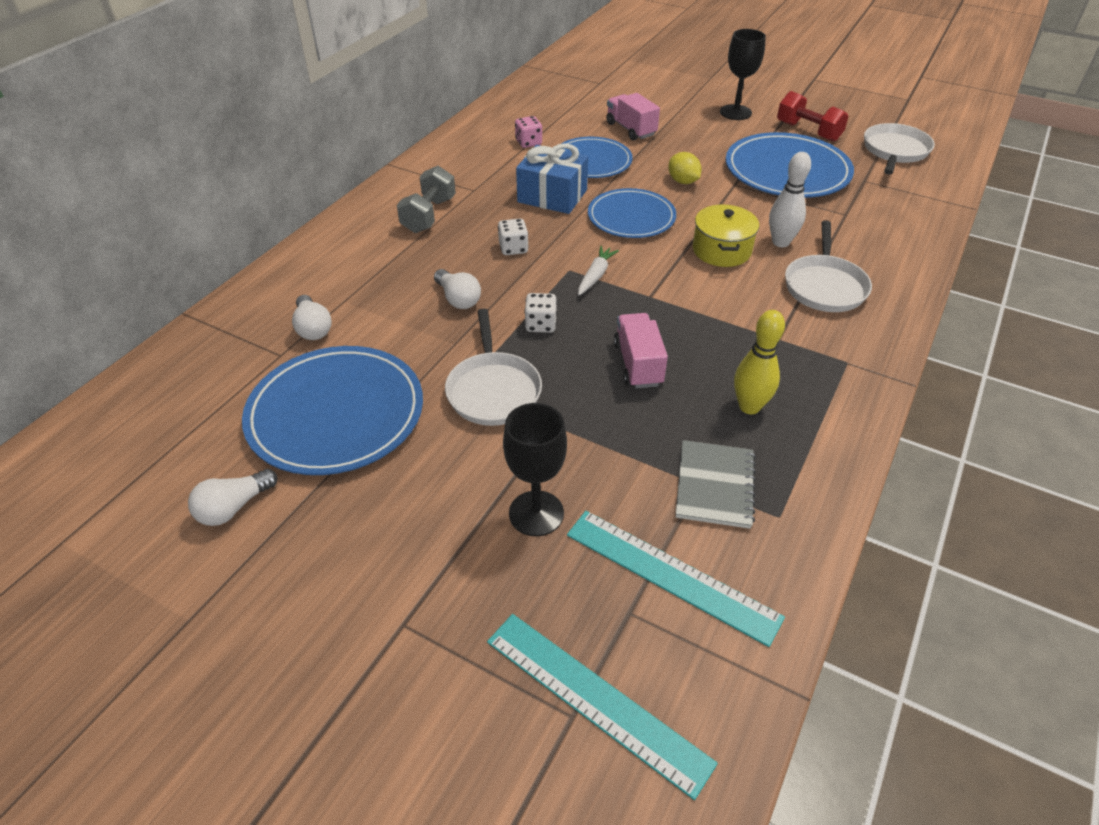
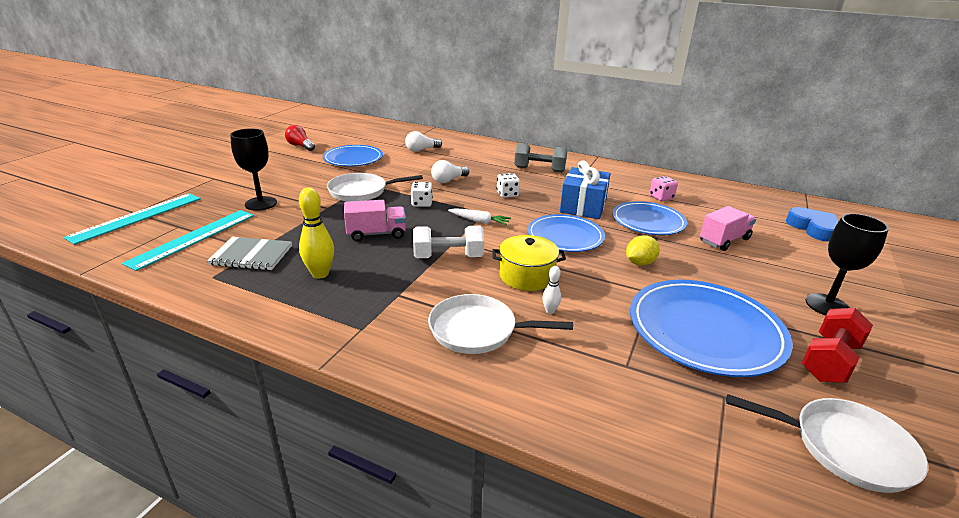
camera: 85 degrees right, 15 degrees down
white light bulb [188,469,278,526] -> red light bulb [285,125,315,151]
blue plate [242,346,423,475] -> blue plate [323,145,383,166], size x0.66
white bowling pin [769,152,811,247] -> white bowling pin [542,266,561,314], size x0.52
none -> white dumbbell [413,226,484,258]
none -> blue heart [786,207,839,242]

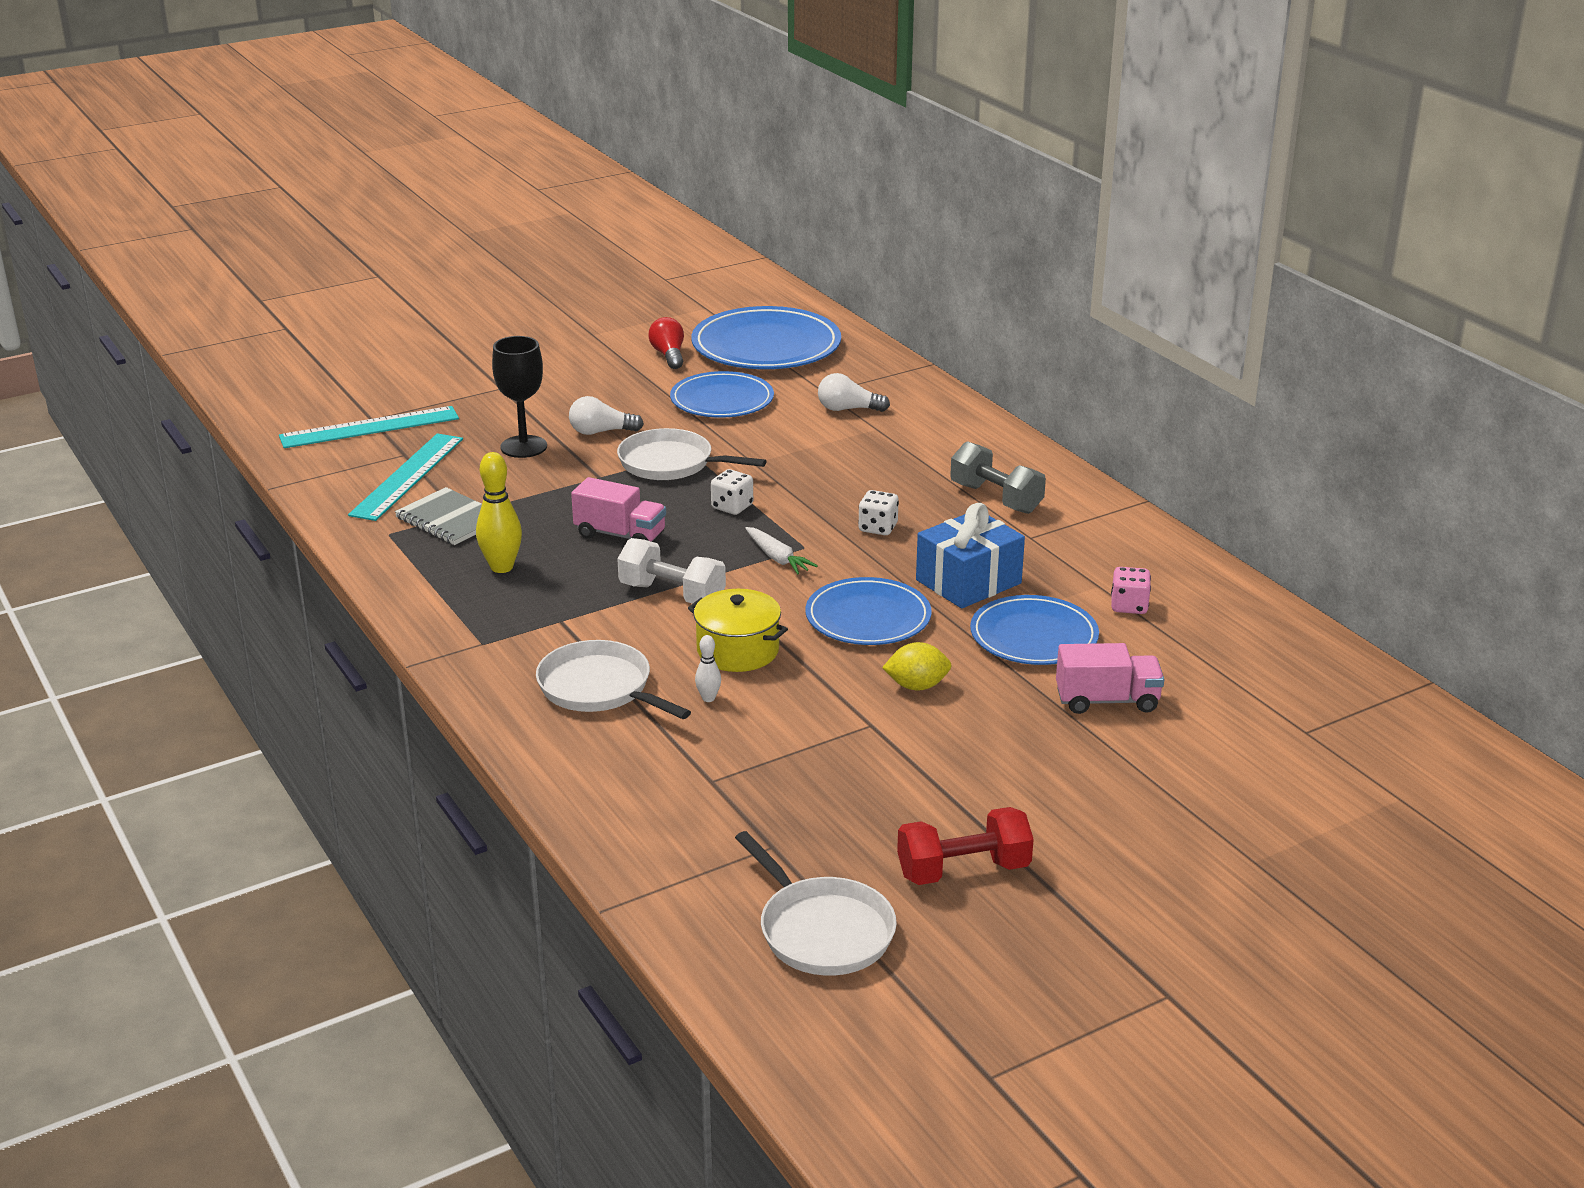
camera: 35 degrees right, 0 degrees up
turquoise ruler [122,210,254,271] -> turquoise ruler turned 45 degrees counterclockwise [348,433,463,521]
white light bulb [431,160,469,183] -> white light bulb moved to [569,396,644,435]
blue plate [630,280,793,377] -> blue plate moved to [691,306,841,369]
blue heart [786,207,839,242] -> none
black goblet [806,213,889,316] -> none

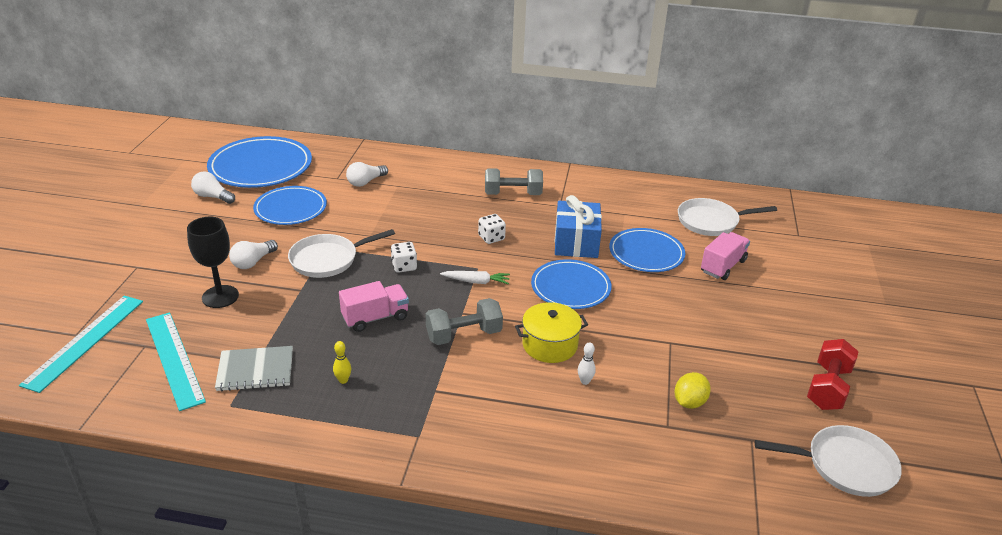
camera: 50 degrees left, 5 degrees up
yellow bowling pin [476,452,522,573] -> yellow bowling pin [333,341,351,384], size x0.52
white pan [536,640,691,719] -> white pan moved to [678,198,777,236]
white dumbbell [617,538,726,604] -> grey dumbbell [426,298,503,345]
red light bulb [648,317,684,369] -> white light bulb [191,171,235,204]
yellow lemon [882,642,952,690] -> yellow lemon moved to [674,372,711,409]
pink dice [1111,567,1151,614] -> none

